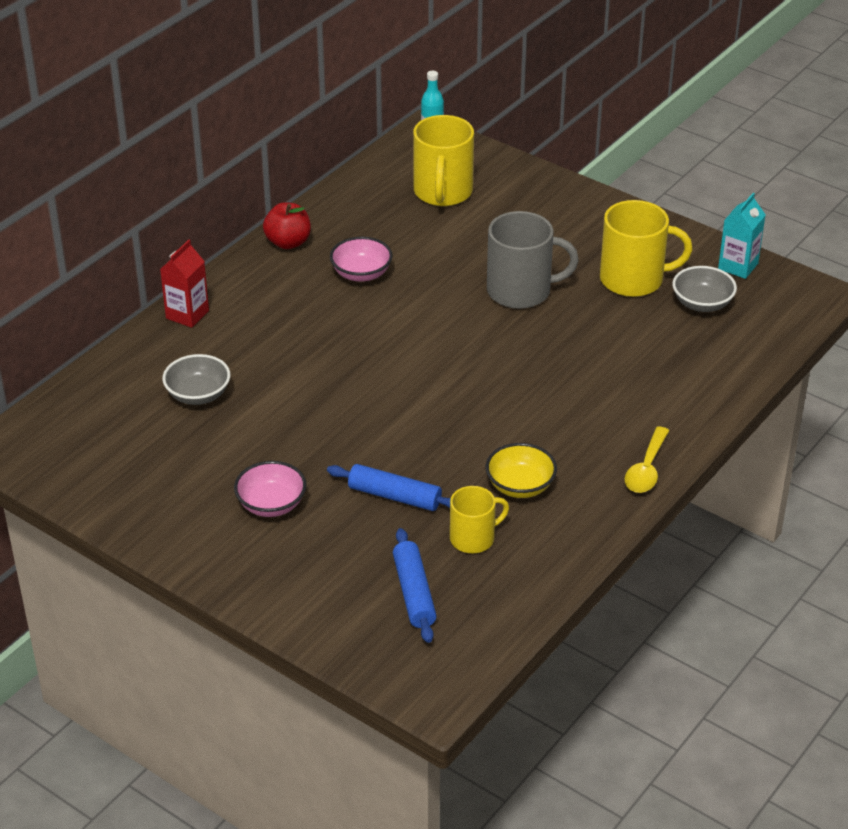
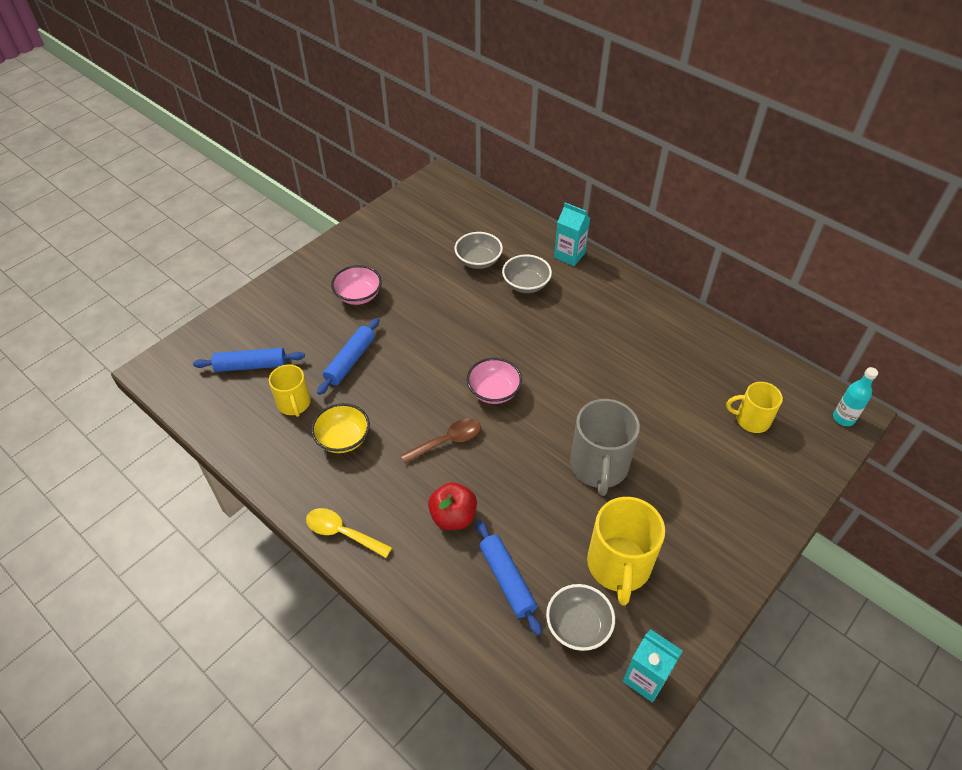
camera: 95 degrees right, 10 degrees up
red carton [160,240,209,328] -> turquoise carton [554,202,590,266]
red apple [263,202,311,249] -> red apple moved to [428,482,477,530]
pink bowl [330,237,393,282] -> pink bowl moved to [467,358,522,404]
yellow mug [413,115,474,206] -> yellow mug [726,382,783,433], size x0.61
none -> brown spoon [400,418,481,464]
none -> blue rolling pin [476,520,542,635]
none -> grey bowl [502,255,552,293]

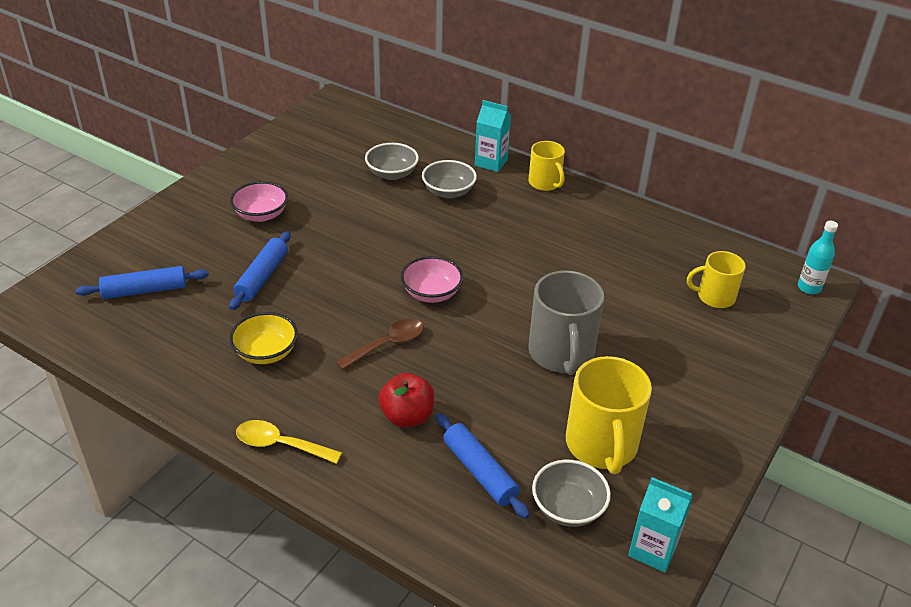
camera: 10 degrees left, 10 degrees down
yellow mug [269,365,311,417] -> yellow mug moved to [529,141,565,191]

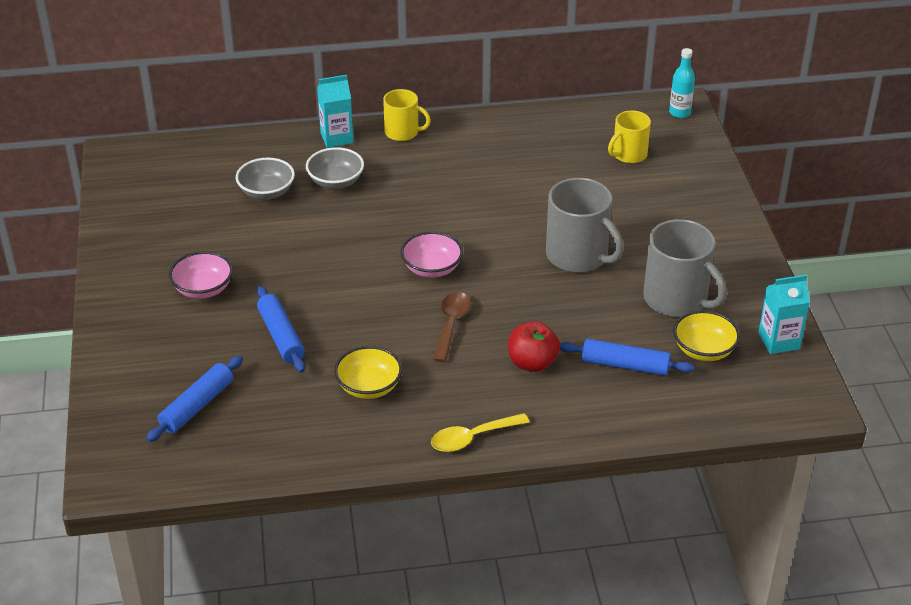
camera: 40 degrees left, 0 degrees up
grey bowl [532,460,611,527] -> yellow bowl [673,310,740,361]
yellow mug [566,356,652,474] -> grey mug [643,219,727,317]

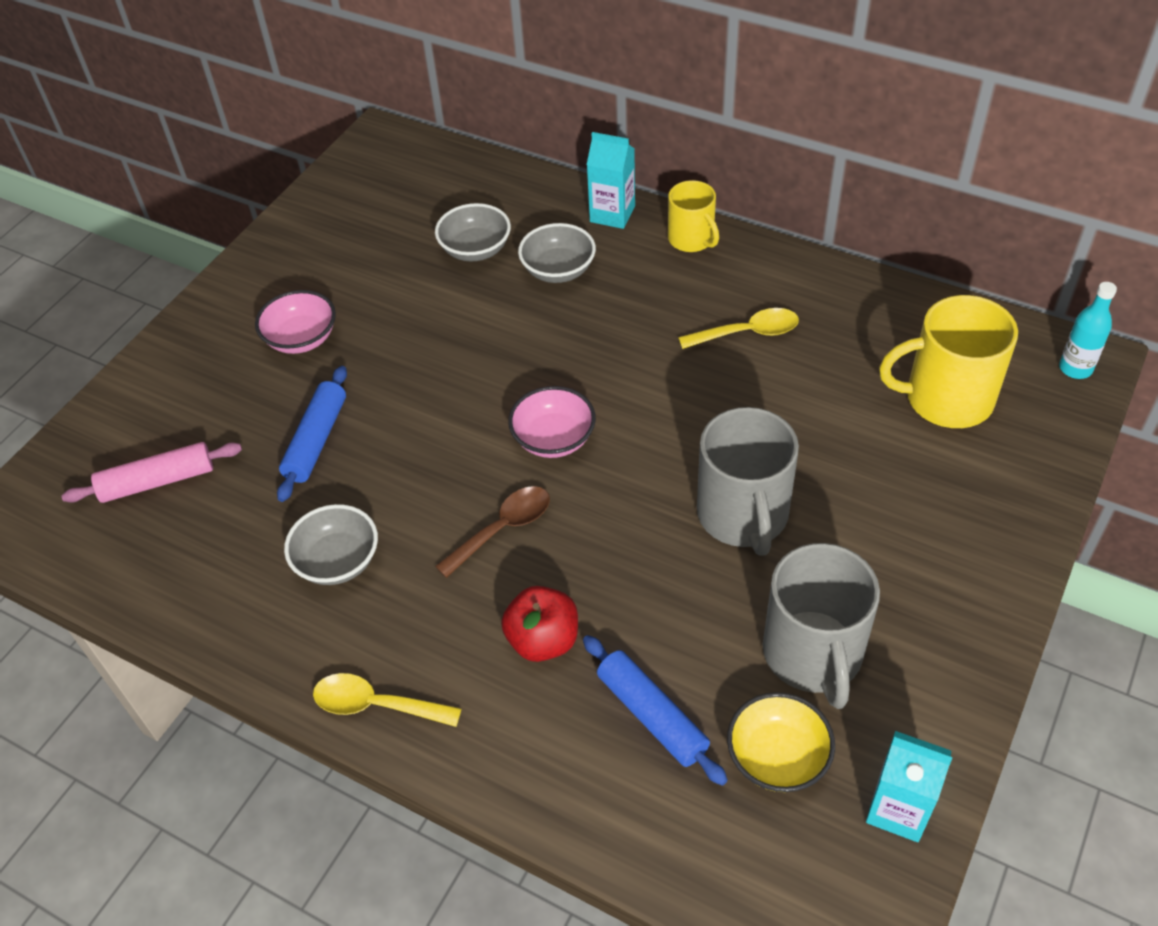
camera: 40 degrees right, 10 degrees up
blue rolling pin [146,356,243,442] -> pink rolling pin [61,442,242,503]
yellow bowl [334,346,402,399] -> grey bowl [284,504,378,585]
yellow mug [608,110,651,163] -> yellow mug [879,295,1018,428], size x1.65
none -> yellow spoon [678,308,799,349]

